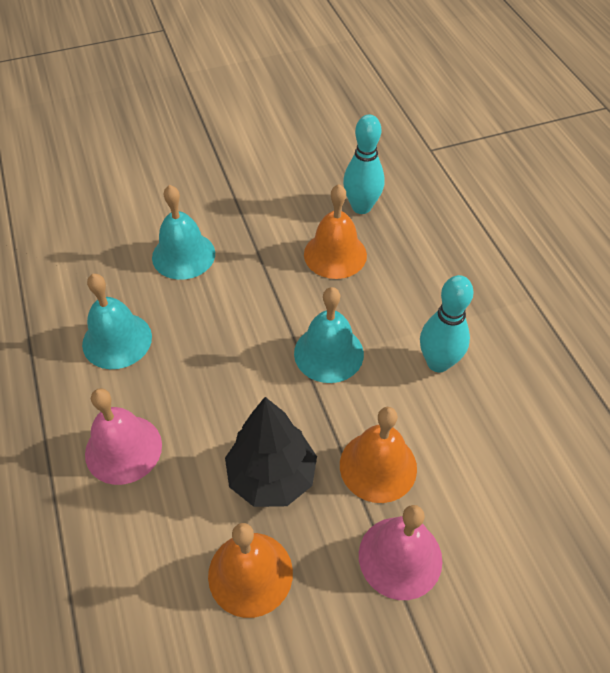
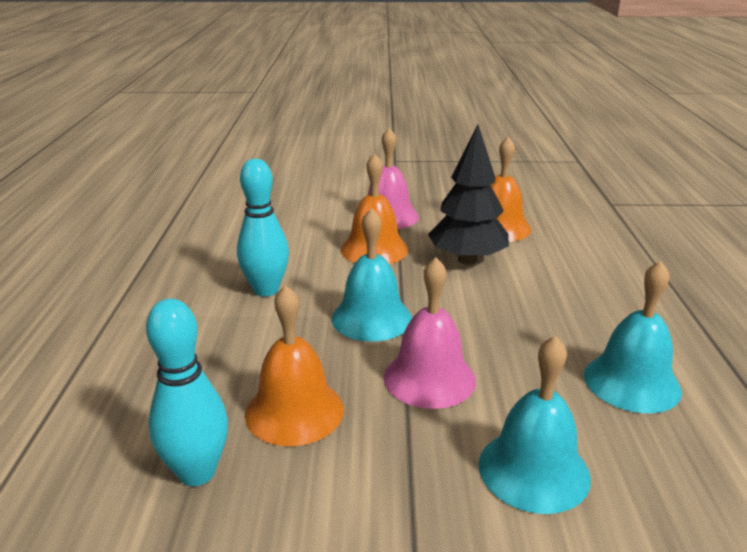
camera: 160 degrees left, 25 degrees down
pink bell [85,388,162,485] -> pink bell moved to [384,257,476,409]

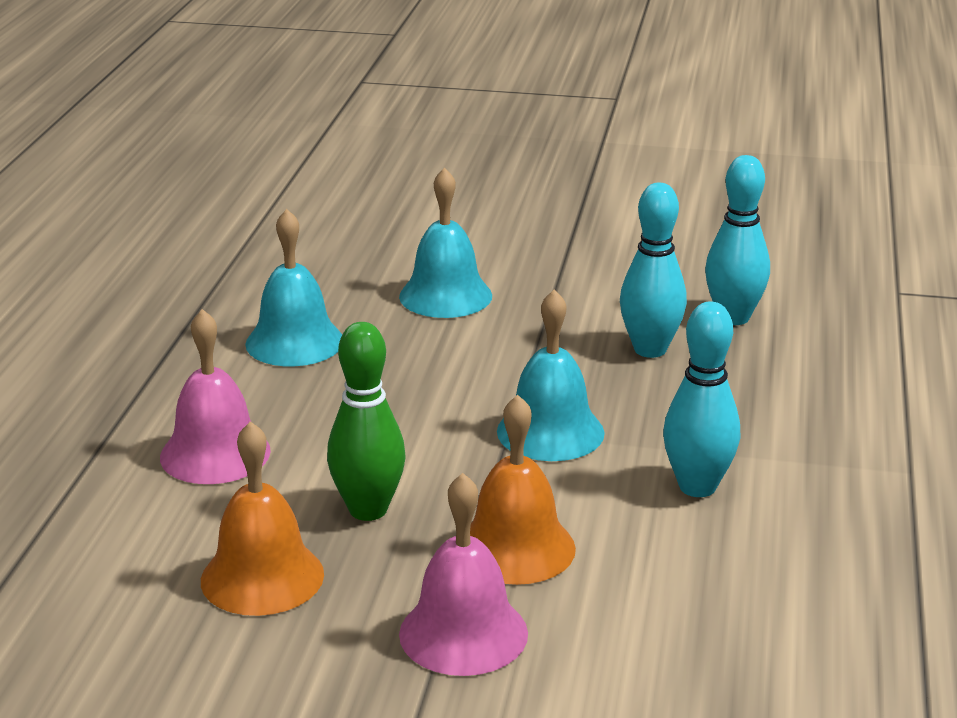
camera: 170 degrees left, 0 degrees up
orange bell [245,285,344,446] -> turquoise bowling pin [620,183,687,358]
pink bell [384,257,476,409] -> pink bell moved to [160,309,271,484]
black tree [428,125,509,265] -> green bowling pin [327,322,406,521]

